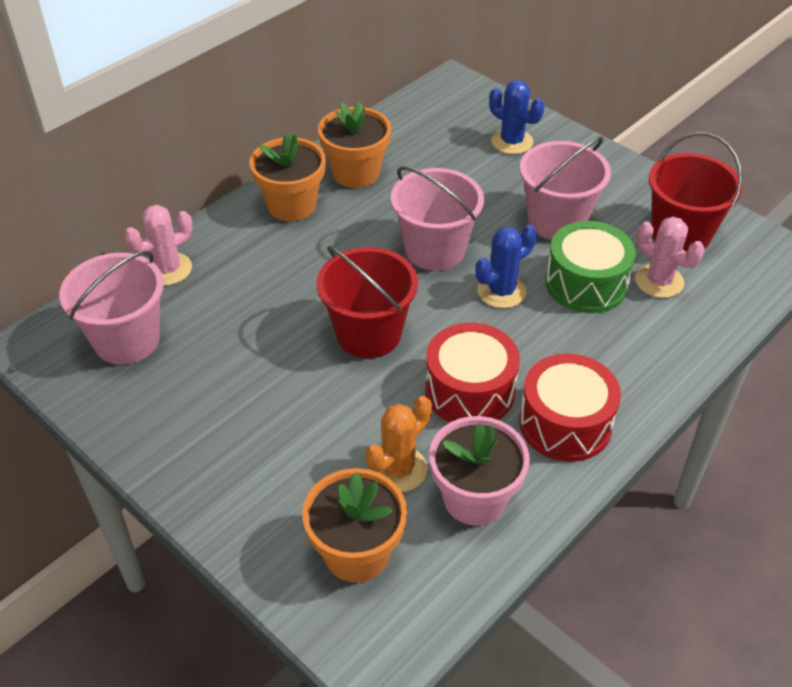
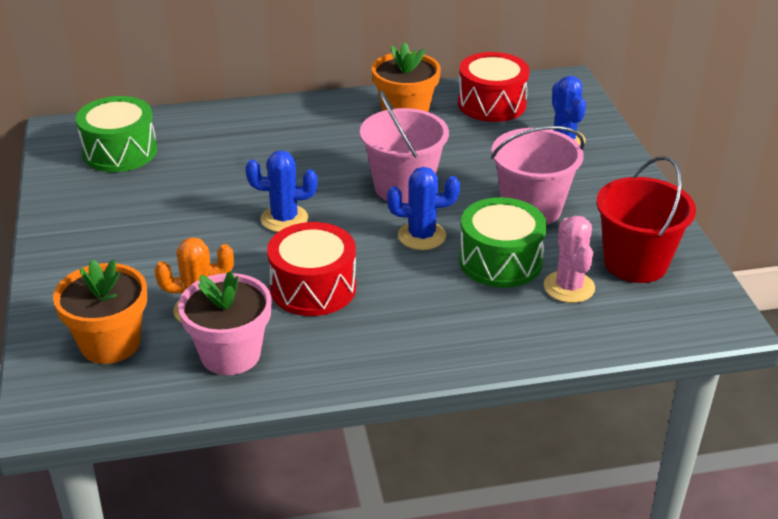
camera: 35 degrees right, 10 degrees down
pink bucket [59,251,164,364] -> green drum [76,96,157,172]
pink cactus [124,205,193,286] -> none
orange flower pot [250,133,326,221] -> none
red bucket [317,246,418,358] -> blue cactus [245,150,318,232]
red drum [519,353,621,462] -> red drum moved to [458,52,529,122]

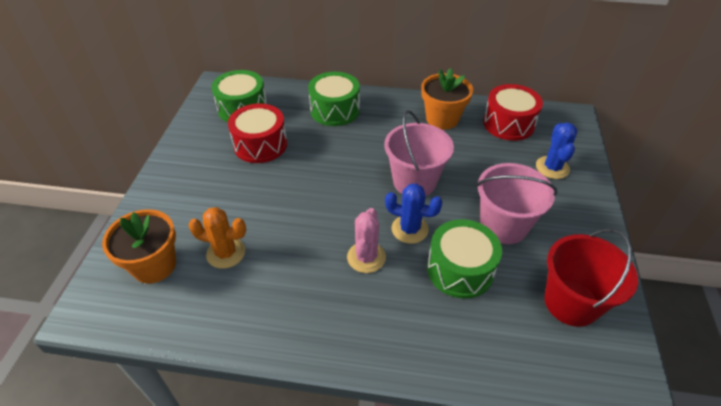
camera: 20 degrees right, 10 degrees up
pink flower pot [178,271,271,375] -> none
blue cactus [245,150,318,232] -> none
red drum [267,222,356,316] -> red drum moved to [228,103,287,163]
pink cactus [544,216,595,303] -> pink cactus moved to [347,208,386,273]
none -> green drum [308,72,360,126]

